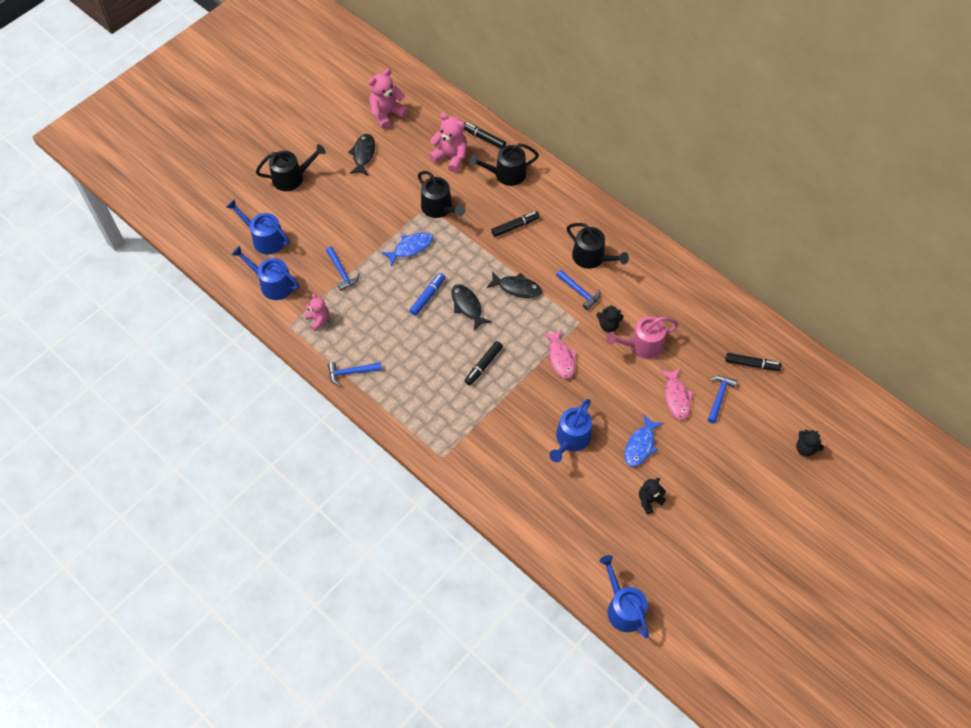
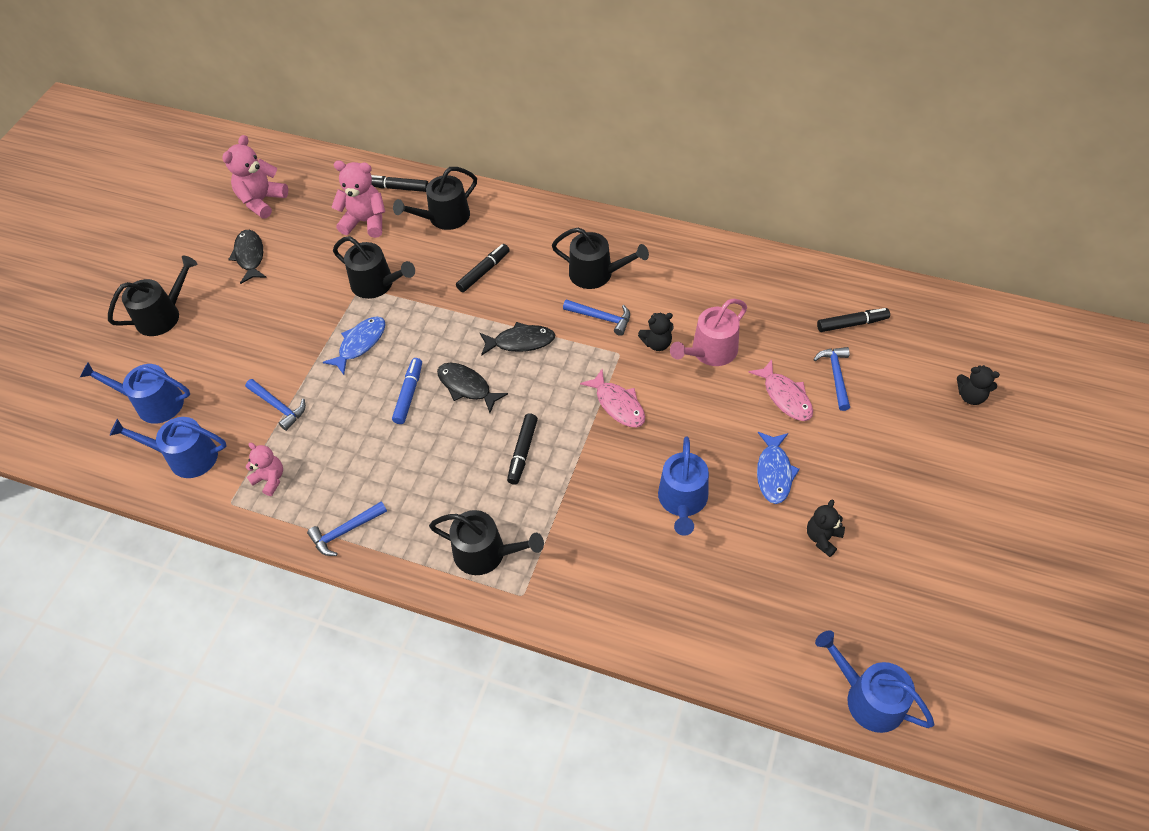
camera: 20 degrees left, 5 degrees down
none -> black watering can [429,510,544,575]

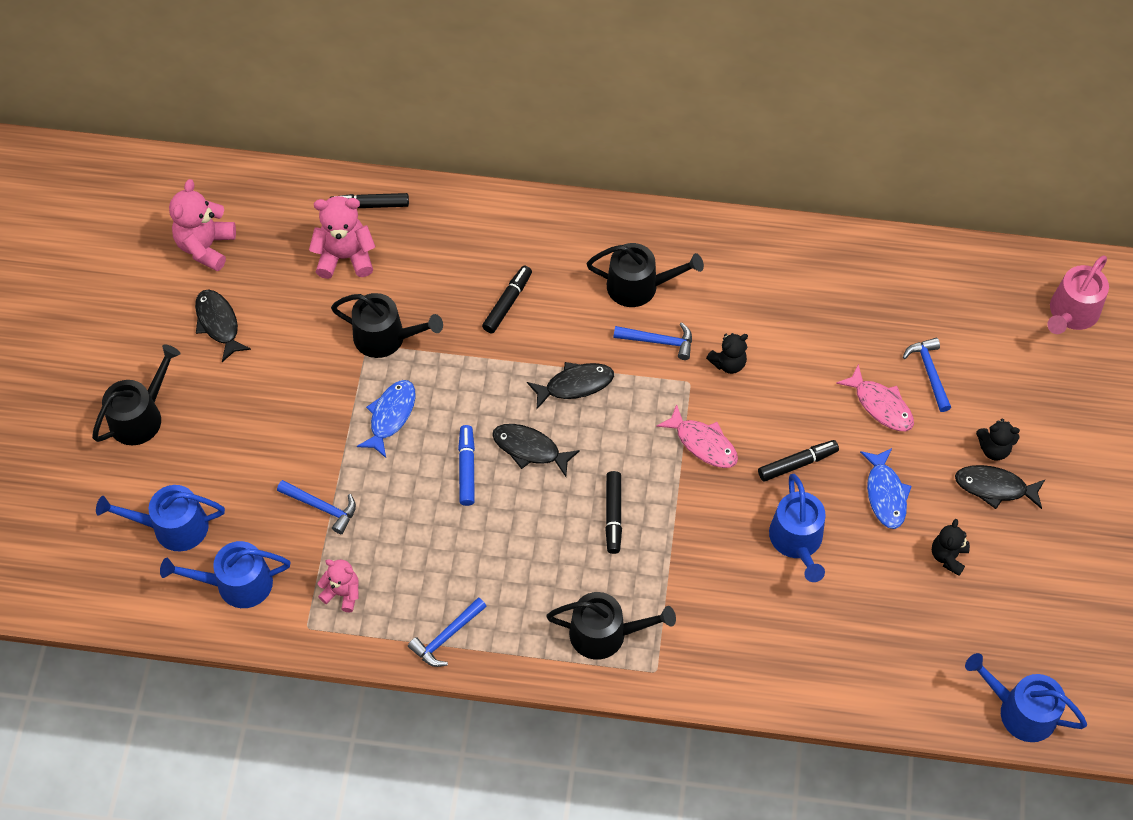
camera: 15 degrees left, 5 degrees up
black watering can [393,167,477,230] -> none
pink watering can [670,299,747,366] -> pink watering can moved to [1047,256,1109,334]
black marker [817,308,890,332] -> black marker moved to [758,440,839,482]
black teddy bear [957,365,1000,405] -> black teddy bear moved to [976,419,1020,460]
none -> black fish [955,465,1045,509]

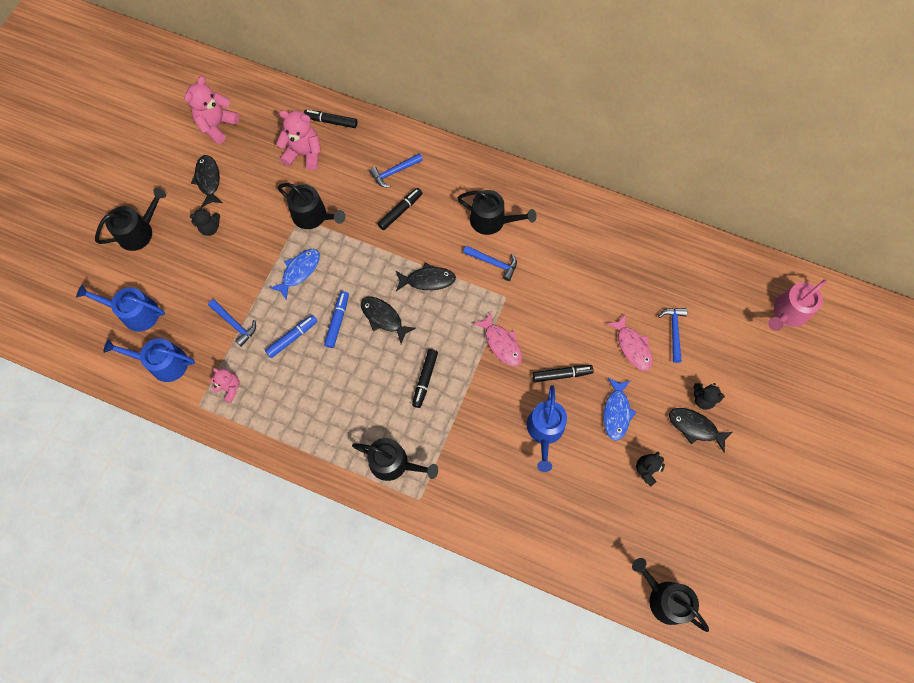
camera: 15 degrees right, 10 degrees up
blue hammer [408,597,487,667] -> blue hammer moved to [369,153,423,188]
black teddy bear [706,333,748,374] -> black teddy bear moved to [190,208,220,236]
blue watering can [965,653,1087,742] -> black watering can [632,558,709,632]
none -> blue marker [265,315,317,358]

